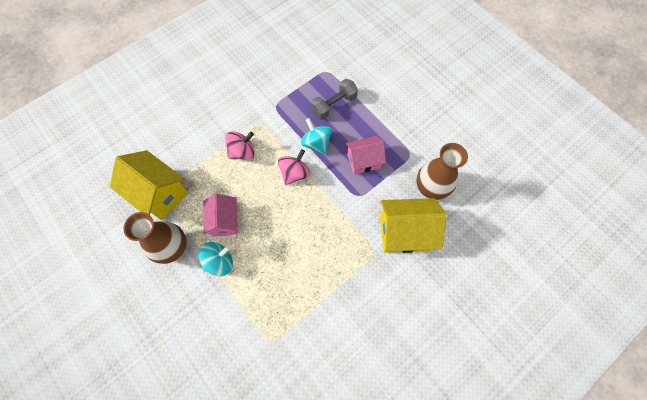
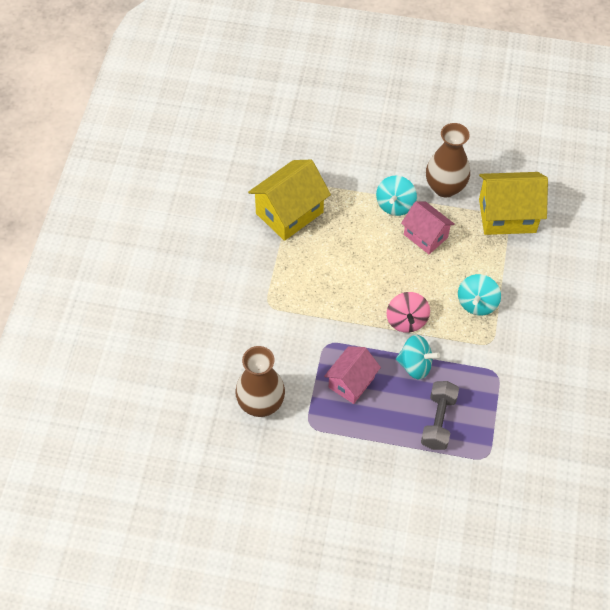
camera: 140 degrees right, 10 degrees down
pink spinning top [225,131,255,160] -> turquoise spinning top [458,274,501,316]
yellow house [380,198,447,253] -> yellow house moved to [248,160,331,241]

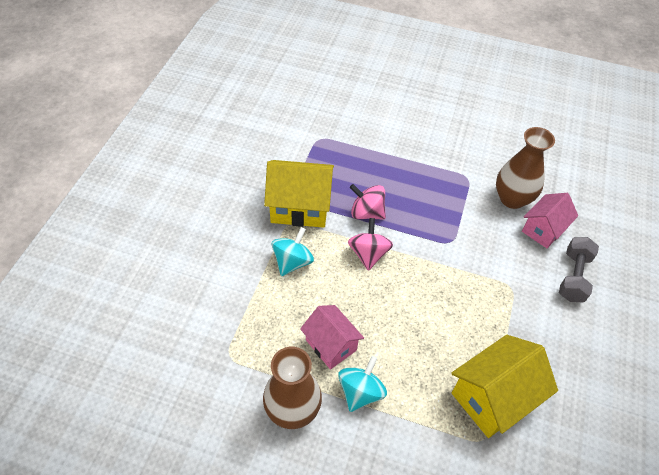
camera: 175 degrees left, 5 degrees down
pink house [324,346,381,404] -> pink house moved to [522,193,578,248]
turquoise spinning top [396,335,440,380] -> pink spinning top [350,184,386,220]
grey dumbbell [421,381,459,450] -> grey dumbbell moved to [559,237,599,302]
yellow house [479,172,548,235] -> yellow house moved to [264,160,334,228]

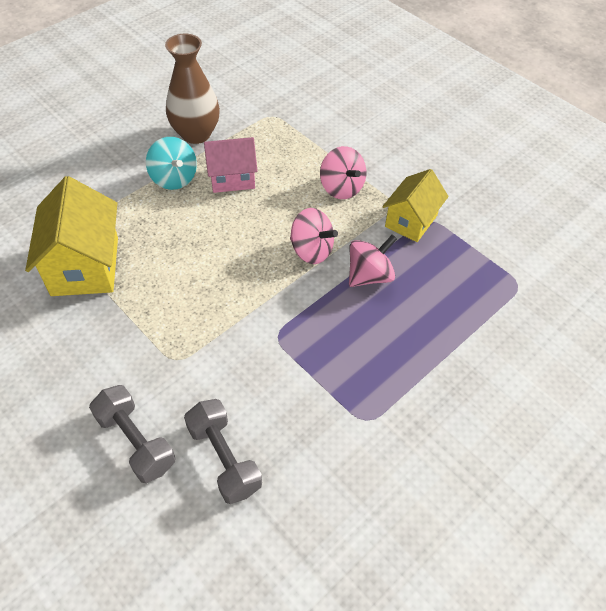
camera: 120 degrees right, 0 degrees up
yellow house [264,160,334,228] -> yellow house [382,169,449,242], size x0.65
turquoise spinning top [272,227,314,276] -> pink spinning top [320,146,366,199]
brown vase [496,127,555,209] -> none
pink house [522,193,578,248] -> grey dumbbell [184,399,262,504]

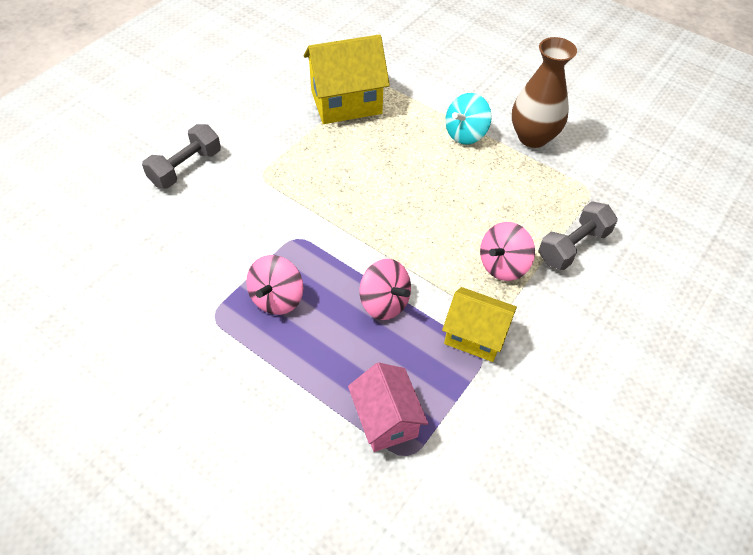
camera: 80 degrees right, 0 degrees up
grey dumbbell [184,399,262,504] -> grey dumbbell moved to [539,201,618,270]
pink house [204,137,258,193] -> pink house moved to [348,362,428,452]
pink spinning top [290,208,338,264] -> pink spinning top moved to [246,255,303,315]

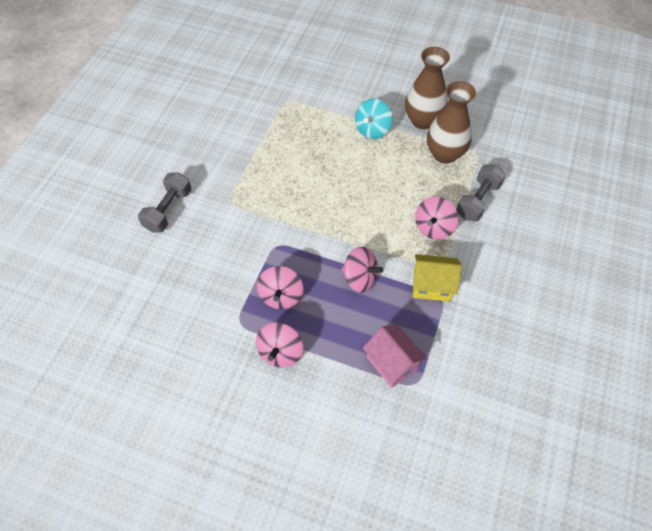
camera: 15 degrees left, 5 degrees up
yellow house [304,34,390,124] -> none
none -> pink spinning top [256,323,303,367]
none -> brown vase [427,81,476,164]

